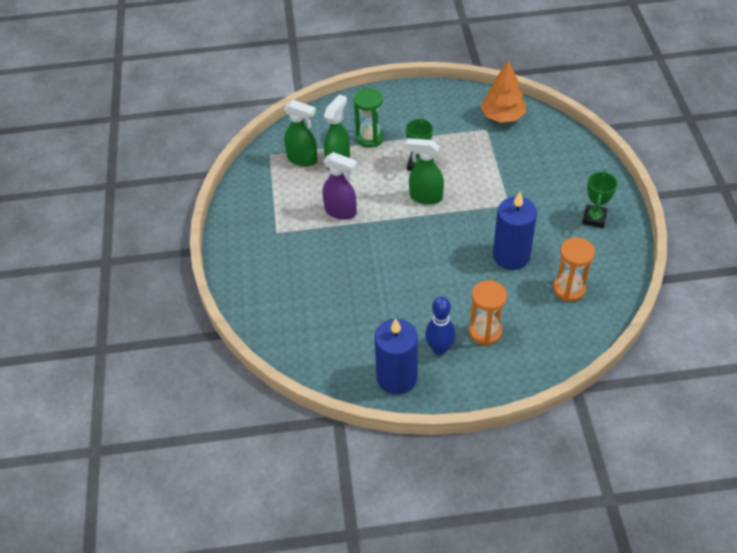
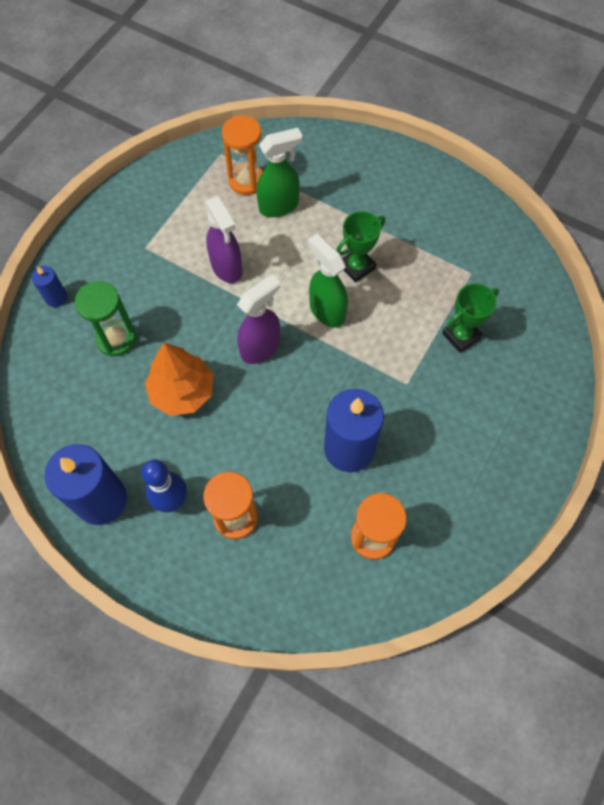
camera: 35 degrees right, 15 degrees up
green spray bottle [284,100,318,167] -> orange hourglass [222,116,263,195]
green hourglass [354,88,384,148] -> green hourglass moved to [75,281,136,357]
orange tree [480,60,526,123] -> orange tree moved to [145,343,214,416]
green trophy [582,170,618,228] -> green trophy moved to [442,283,499,353]
none -> blue candle [31,266,67,307]
none -> purple spray bottle [237,274,280,364]

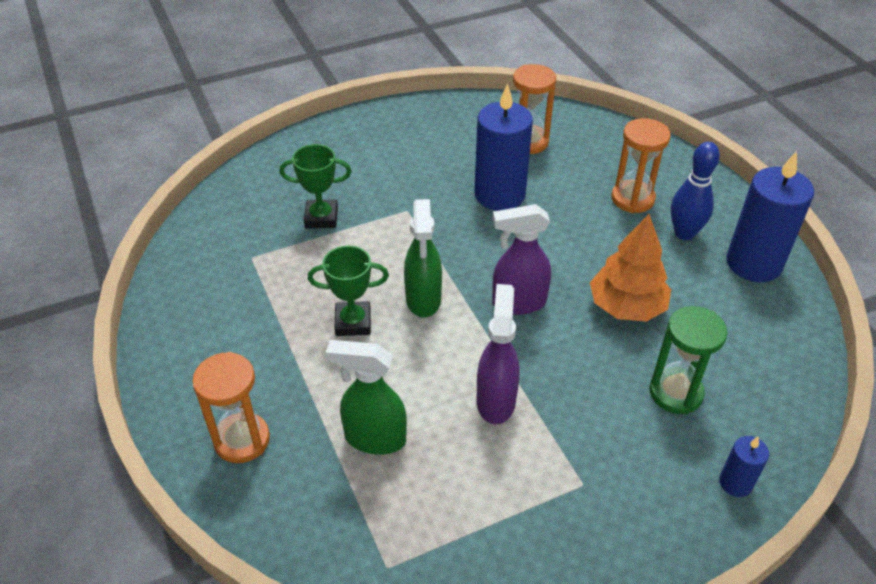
camera: 145 degrees left, 20 degrees down
orange hourglass [222,116,263,195] -> orange hourglass moved to [192,352,270,463]

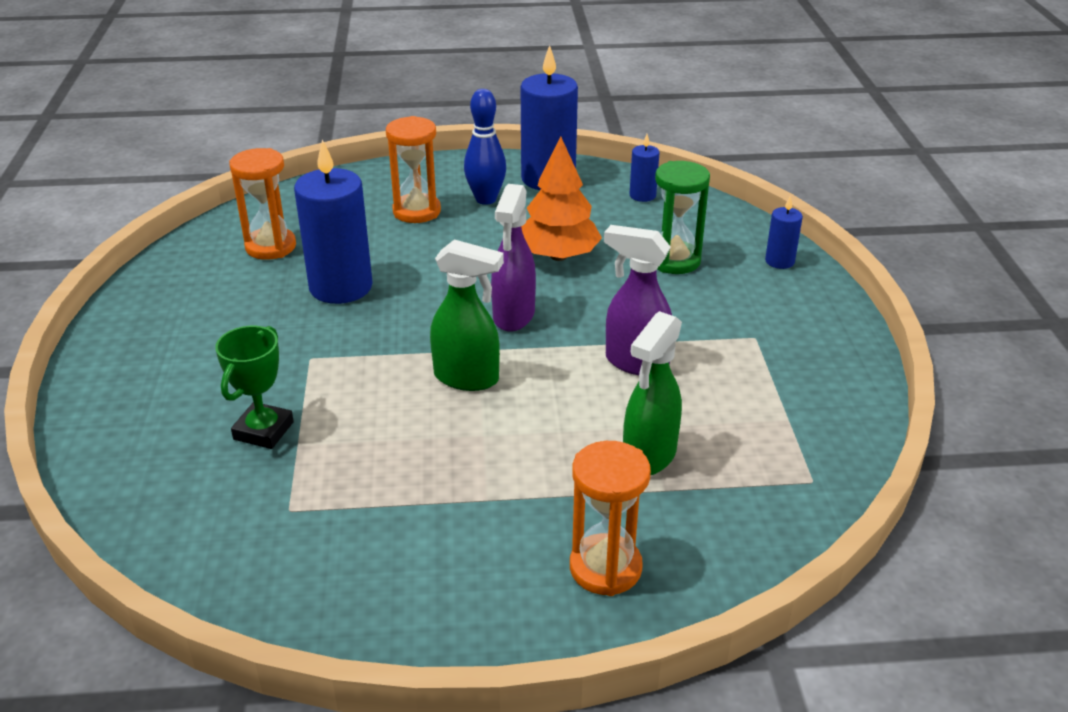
camera: 70 degrees left, 10 degrees down
green trophy [308,246,389,336] -> none
none -> blue candle [630,134,660,202]

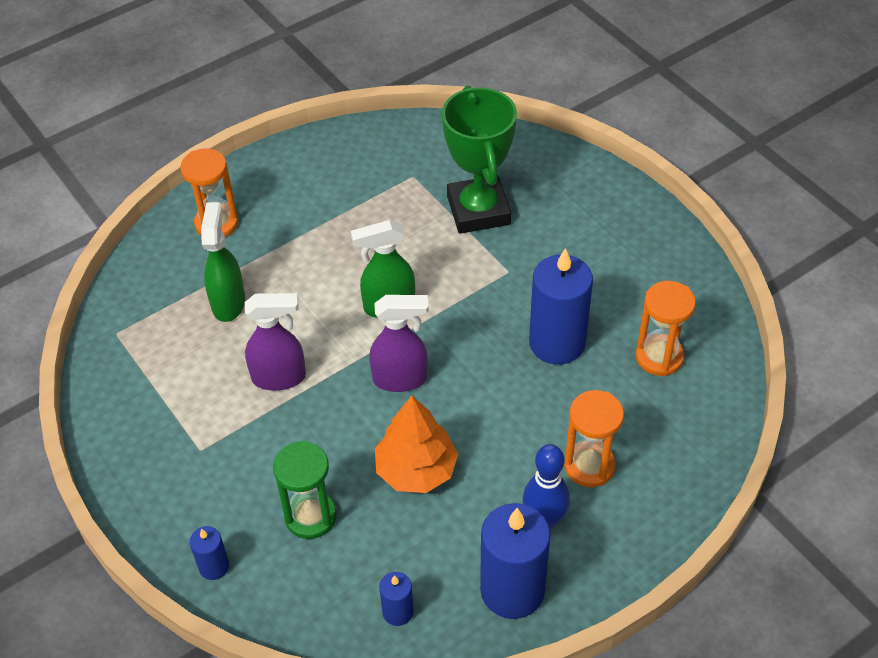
camera: 150 degrees right, 15 degrees up
green trophy [215,326,294,449] -> green trophy [442,85,517,234], size x1.74
purple spray bottle [491,184,536,332] -> purple spray bottle turned 105 degrees clockwise [369,295,429,392]

